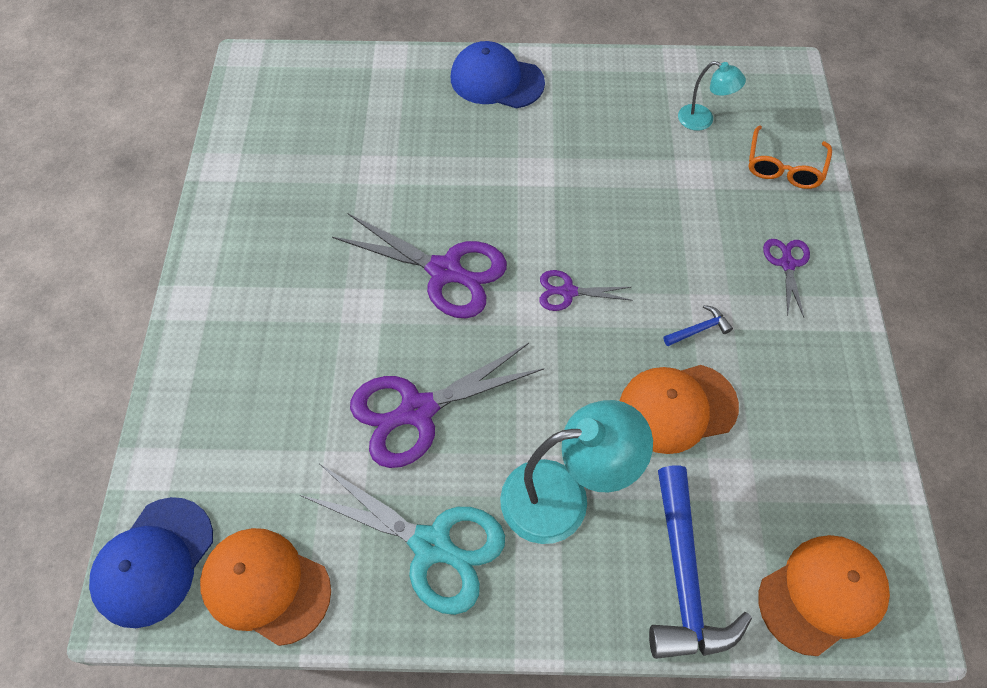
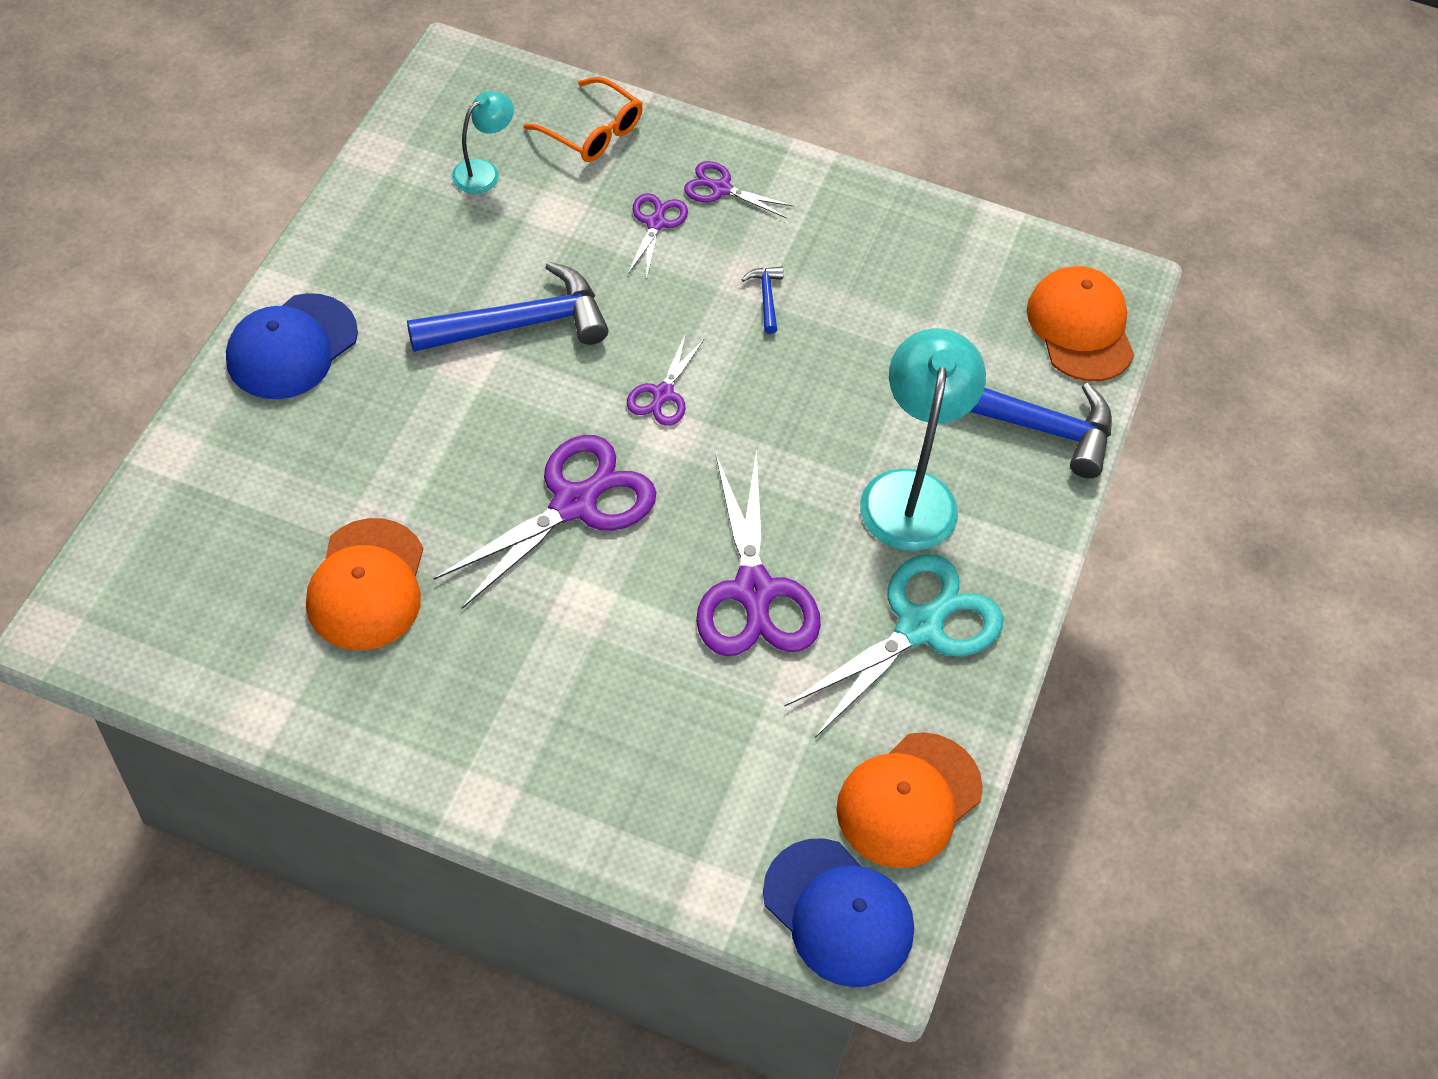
camera: 75 degrees left, 5 degrees down
orange cap [619,365,739,454] -> orange cap moved to [306,518,423,650]
none -> blue hammer [407,261,609,352]
none -> purple scissors [627,193,688,280]

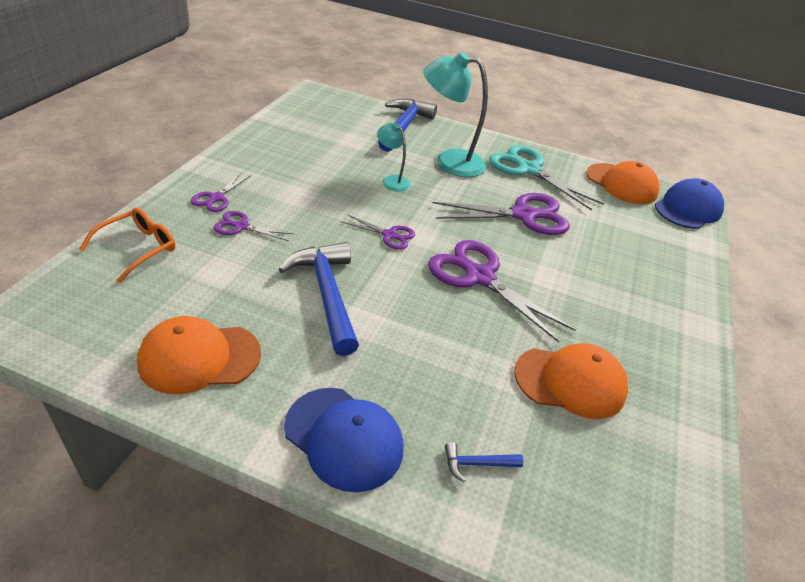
camera: 90 degrees left, 15 degrees down
turquoise lamp [452,91,514,193] -> turquoise lamp moved to [377,123,411,192]
blue hammer [742,267,784,334] -> blue hammer moved to [445,442,523,482]
orange cap [1027,266,1134,381] -> orange cap moved to [137,316,261,394]

